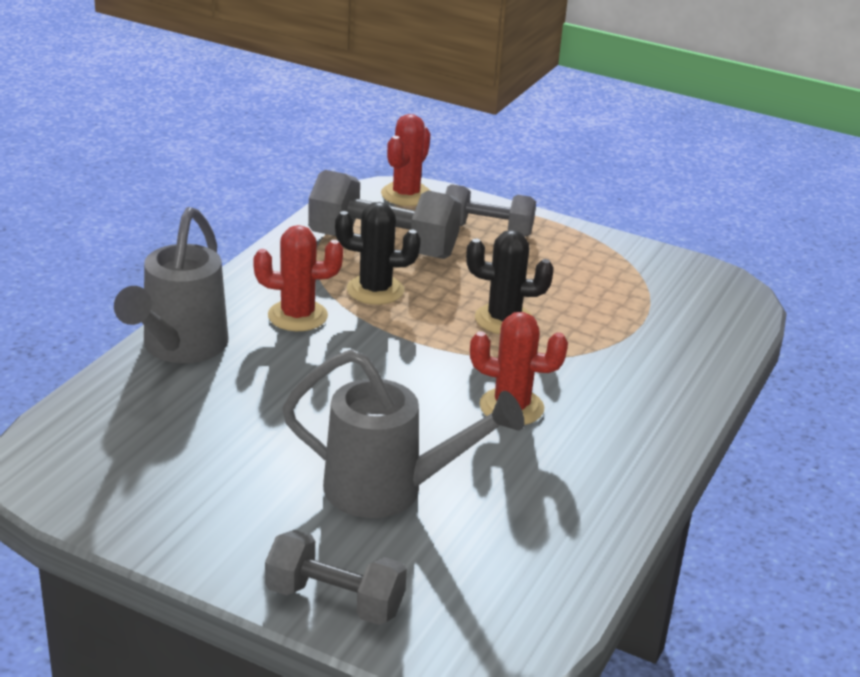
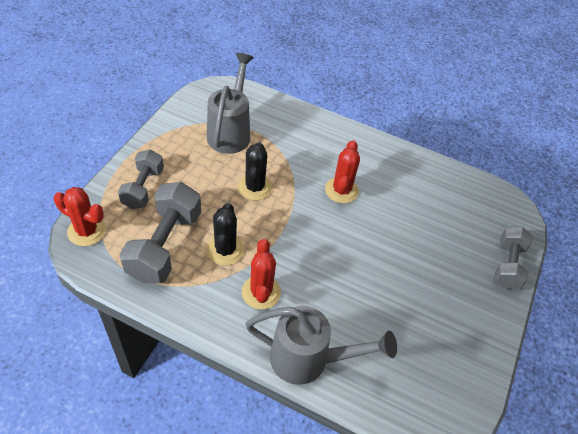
camera: 95 degrees left, 20 degrees up
grey watering can [282,349,524,518] -> grey watering can moved to [207,53,254,154]

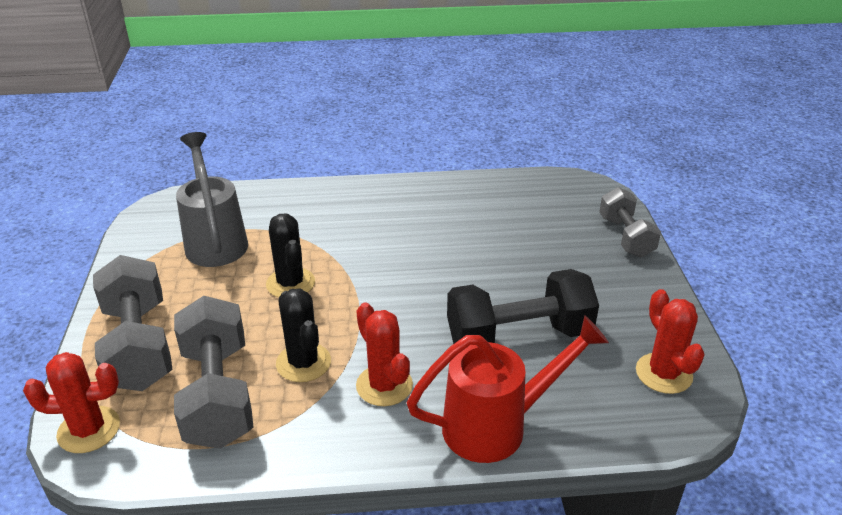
camera: 25 degrees left, 15 degrees down
grey dumbbell [118,149,164,209] -> grey dumbbell [93,255,173,391], size x1.56
grey watering can [245,306,397,385] -> red watering can [407,315,609,463]
red cactus [325,140,360,203] -> red cactus moved to [636,289,705,394]
none -> black dumbbell [447,269,599,344]

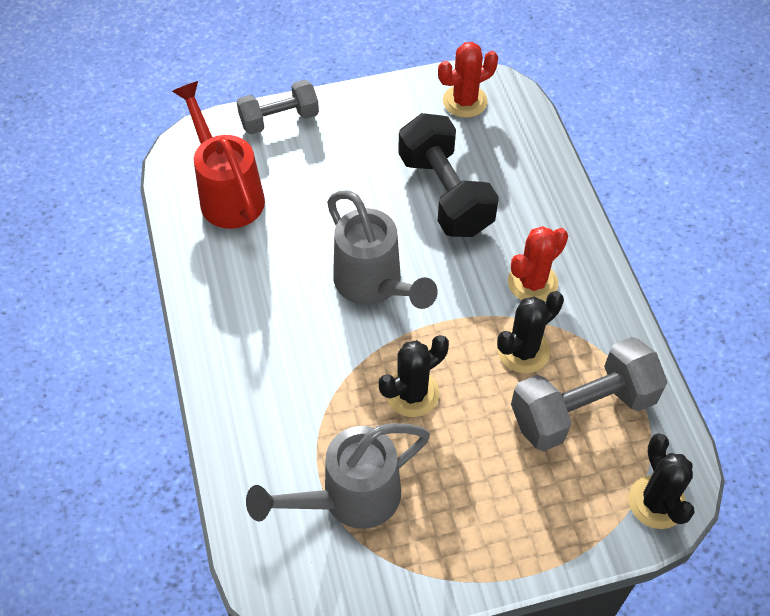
camera: 100 degrees left, 20 degrees up
red cactus [23,352,120,453] -> black cactus [629,433,695,529]
grey dumbbell [93,255,173,391] -> none
red watering can [407,315,609,463] -> red watering can moved to [172,81,265,229]
none -> grey watering can [327,191,438,309]

